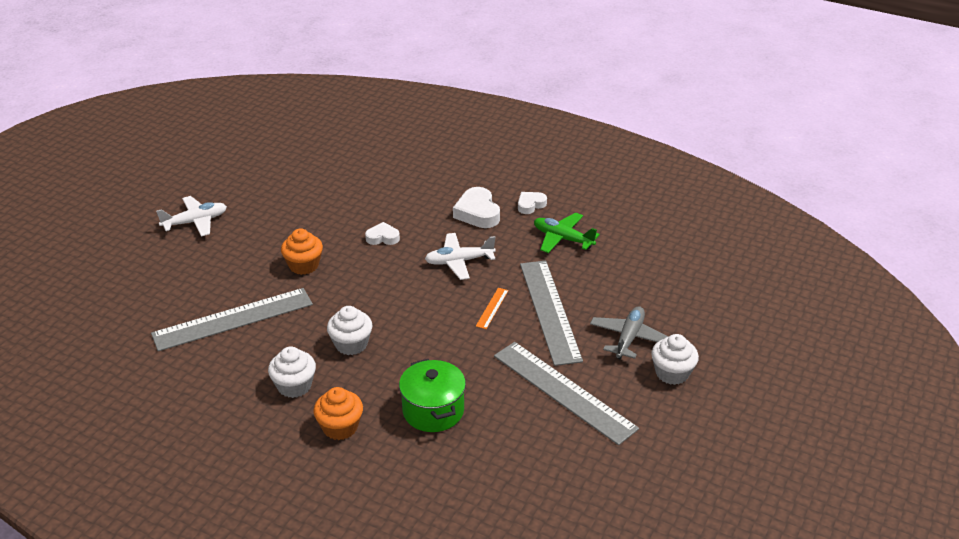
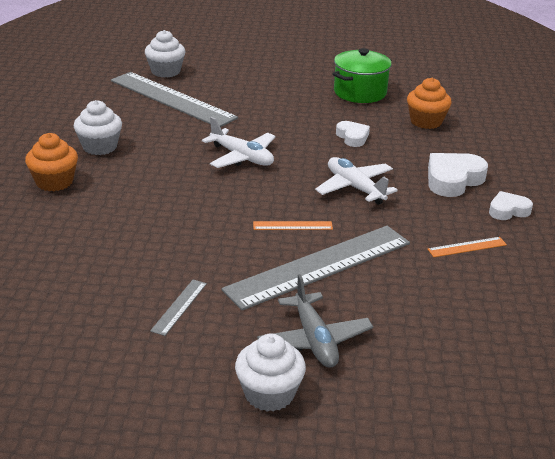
camera: 65 degrees right, 5 degrees down
white plane [156,196,227,236] -> white plane moved to [202,117,276,168]
orange cupcake [281,228,323,275] -> orange cupcake moved to [407,78,452,129]
white cupcake [327,306,372,355] -> white cupcake moved to [145,30,185,78]
green pot [399,359,466,432] -> green pot moved to [332,48,392,103]
grey ruler [494,342,639,445] -> grey ruler [150,279,207,336], size x0.41
white heart [518,192,547,214] -> white heart turned 45 degrees counterclockwise [489,191,533,220]
green plane [534,213,600,253] -> orange ruler [427,237,507,257]
grey plane [590,306,668,360] -> grey plane turned 75 degrees clockwise [257,274,373,368]

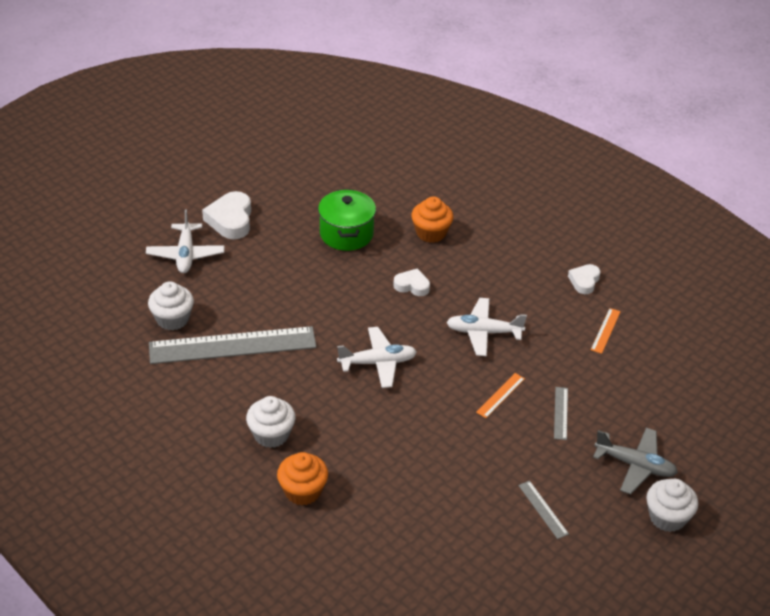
camera: 50 degrees left, 10 degrees up
grey ruler [221,226,410,310] -> grey ruler [554,387,568,440], size x0.41
white heart [428,153,488,197] -> white heart moved to [202,191,251,239]
none -> white plane [146,210,225,273]

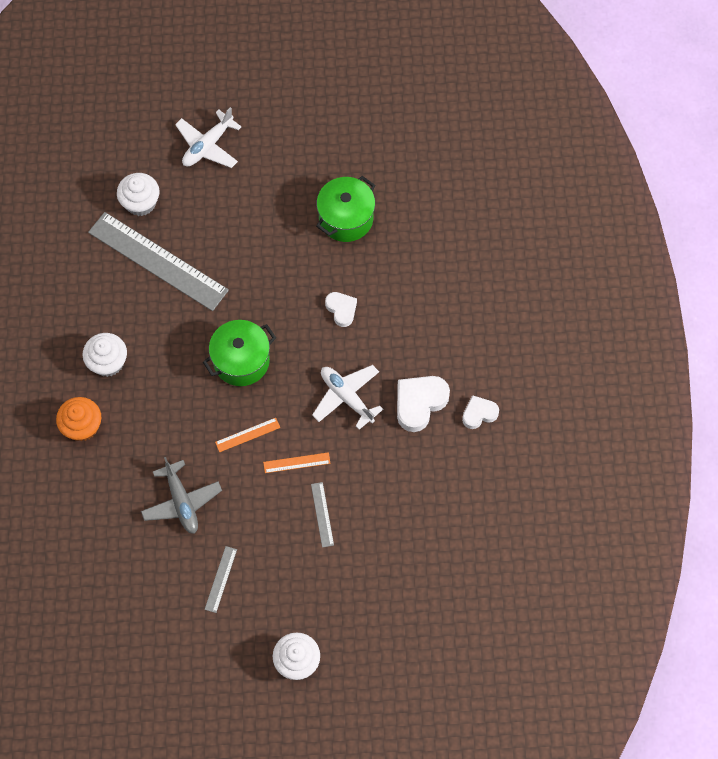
camera: 45 degrees right, 25 degrees up
white heart [202,191,251,239] -> white heart moved to [397,376,450,432]
white plane [337,327,417,388] -> green pot [203,320,276,386]
orange cupcake [411,196,453,243] -> none
grey ruler [554,387,568,440] -> grey ruler turned 60 degrees counterclockwise [311,482,334,548]
orange ruler [591,308,621,354] -> orange ruler moved to [215,418,280,452]
grey plane [593,428,678,494] -> grey plane moved to [141,457,222,534]

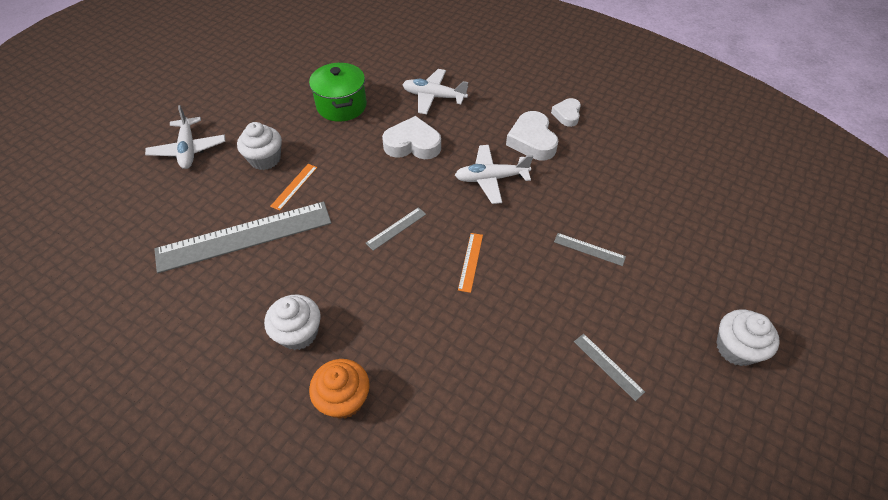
camera: 55 degrees left, 15 degrees down
white cupcake [117,173,160,216] -> white cupcake moved to [237,122,282,170]
grey plane [141,457,222,534] -> none
green pot [203,320,276,386] -> grey ruler [366,207,426,251]
orange ruler [263,452,331,473] -> orange ruler moved to [270,164,317,211]
white heart [325,292,357,327] -> white heart [382,116,441,159], size x1.64
none -> white plane [402,69,468,114]

